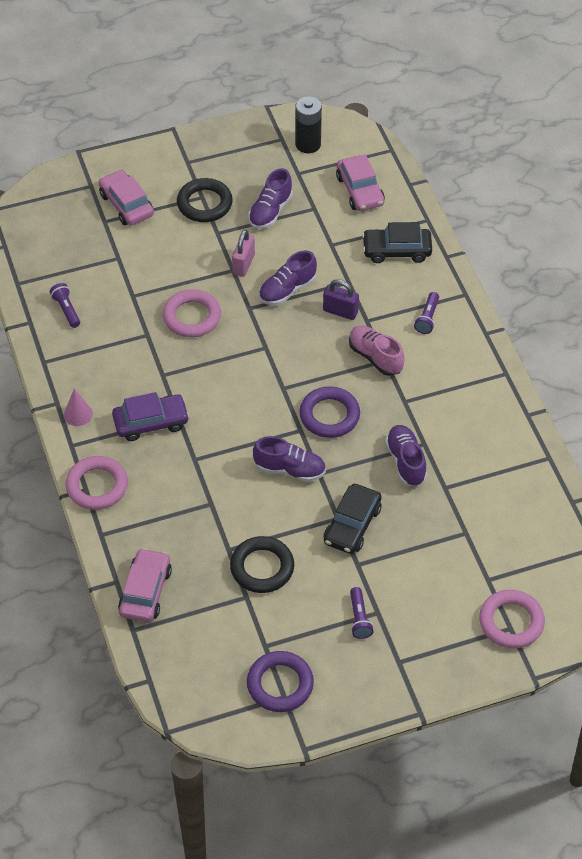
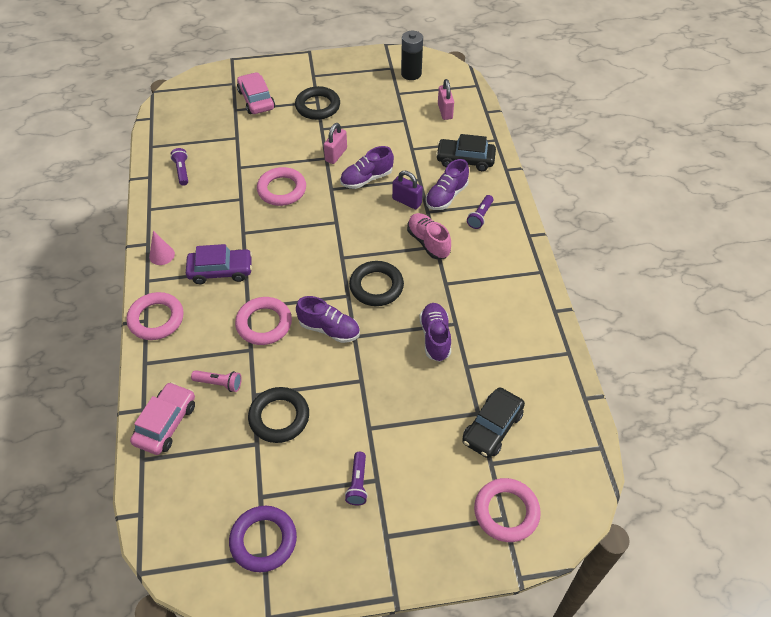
camera: 10 degrees right, 0 degrees up
purple shoe [248,168,293,229] -> purple shoe moved to [425,159,469,210]
purple ring [299,386,360,438] -> black ring [349,261,404,306]
black car [324,484,382,554] -> black car moved to [462,387,525,458]
pink car [336,154,385,211] -> pink padlock [438,79,454,120]
none -> pink flashlight [191,370,242,392]
none -> pink ring [235,297,292,345]

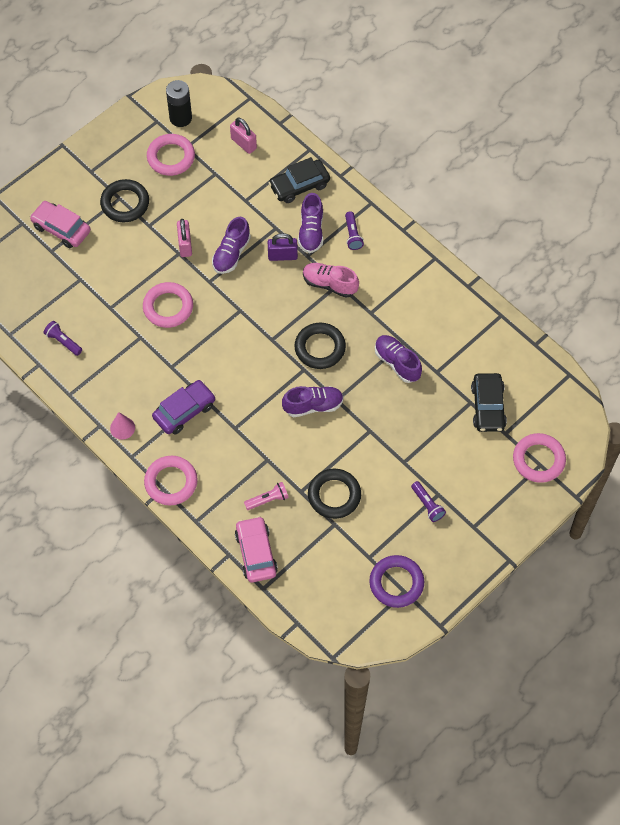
camera: 35 degrees left, 10 degrees up
pink ring [235,297,292,345] -> pink ring moved to [147,134,195,176]

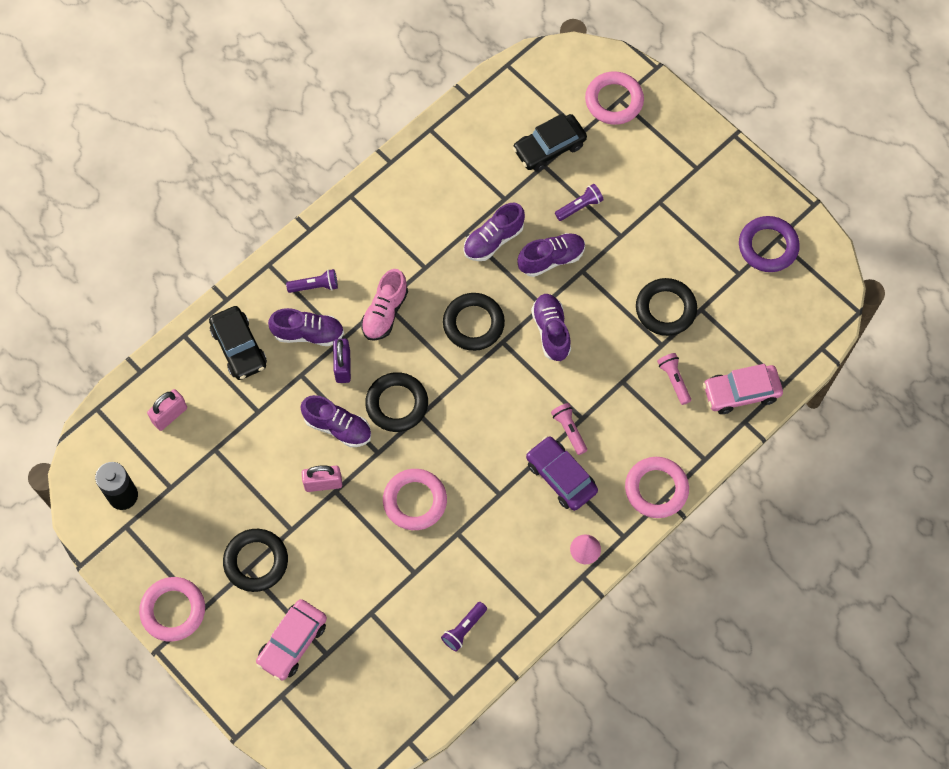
camera: 90 degrees left, 5 degrees up
pink ring [147,134,195,176] -> pink ring moved to [139,577,205,641]
purple flashlight [411,481,446,522] -> purple flashlight moved to [555,184,604,221]
black car [471,373,507,432] -> black car turned 150 degrees clockwise [513,113,587,172]
none -> black ring [365,372,428,432]
none -> purple shoe [517,233,585,277]
none -> pink flashlight [551,403,587,455]

